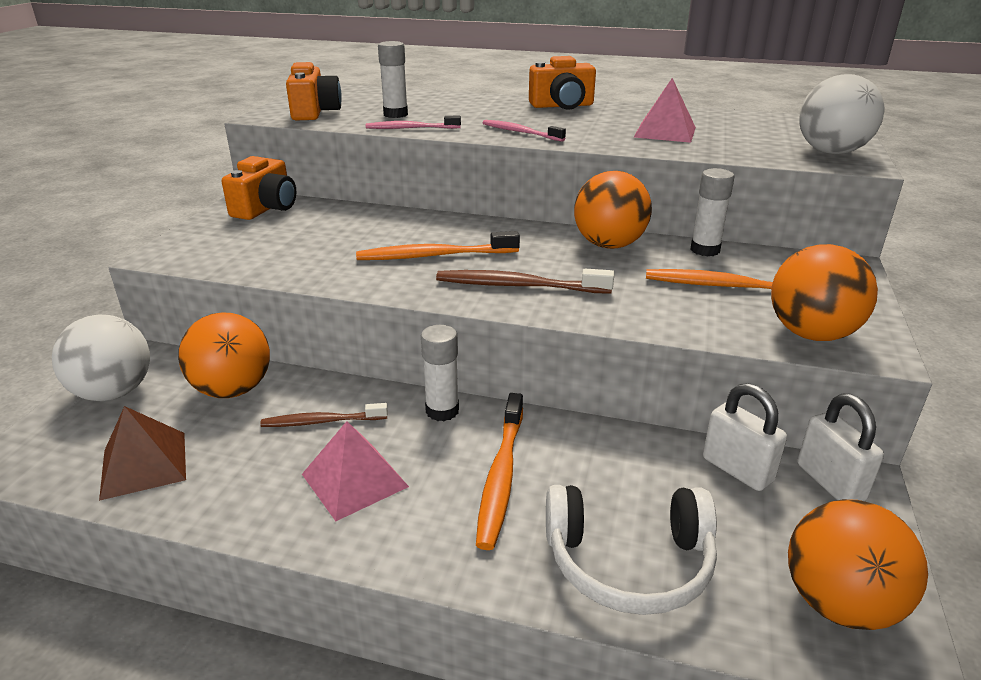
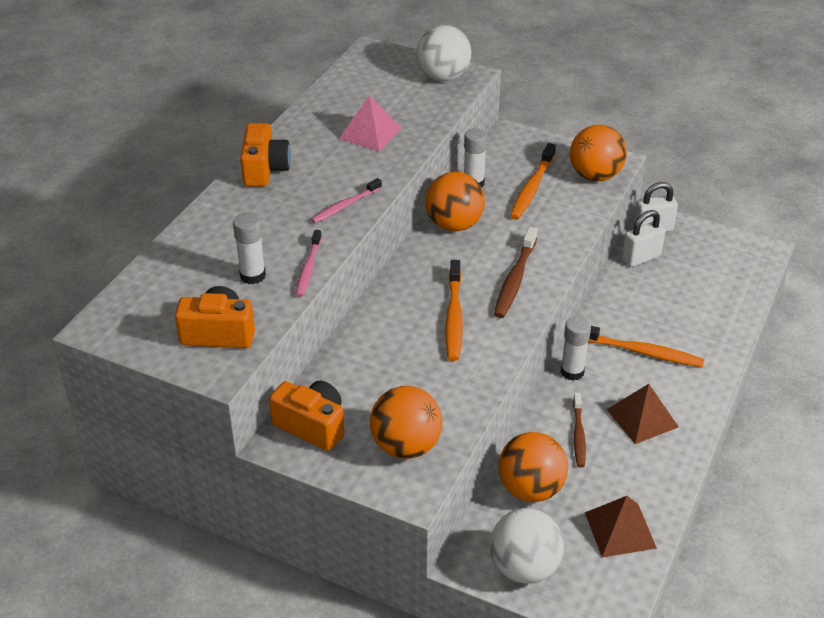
camera: 80 degrees left, 10 degrees up
pink pyramid [302,421,409,521] -> brown pyramid [606,384,678,444]
white headphones [546,485,717,615] -> none
orange ball [788,499,928,630] -> orange ball moved to [370,386,443,459]

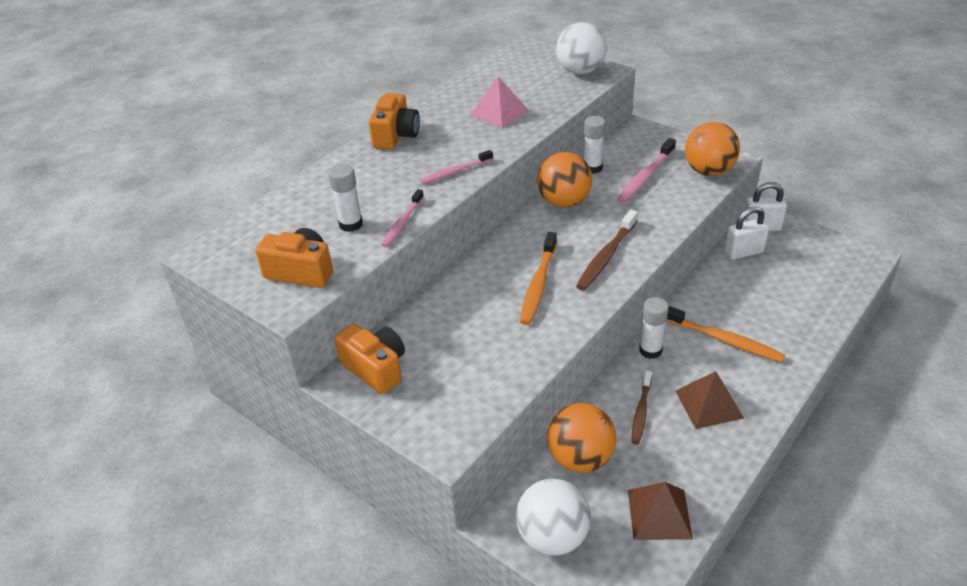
camera: 15 degrees right, 0 degrees up
orange ball [370,386,443,459] -> none
orange toothbrush [510,143,556,220] -> pink toothbrush [617,138,676,203]

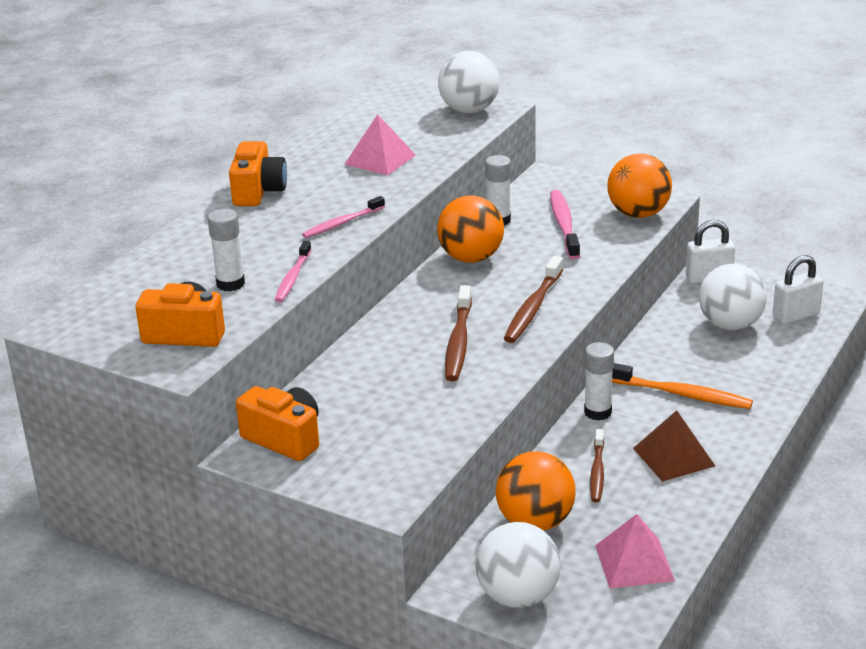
camera: 10 degrees left, 10 degrees down
orange toothbrush [520,232,557,325] -> brown toothbrush [445,285,472,381]
pink toothbrush [617,138,676,203] -> pink toothbrush turned 150 degrees clockwise [550,190,580,259]
brown pyramid [628,482,693,540] -> pink pyramid [595,514,675,589]
white padlock [724,207,769,260] -> white padlock moved to [772,255,823,324]
none -> white ball [699,264,767,330]

